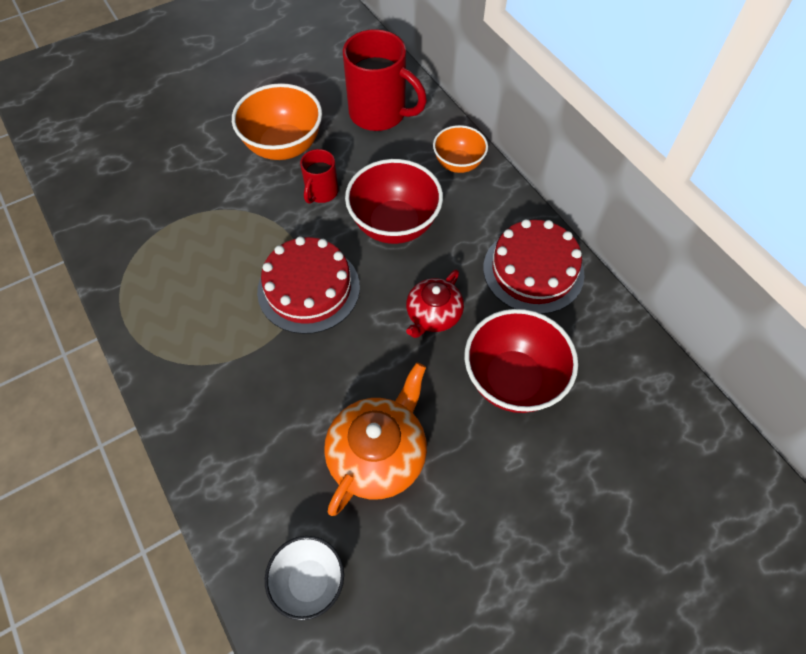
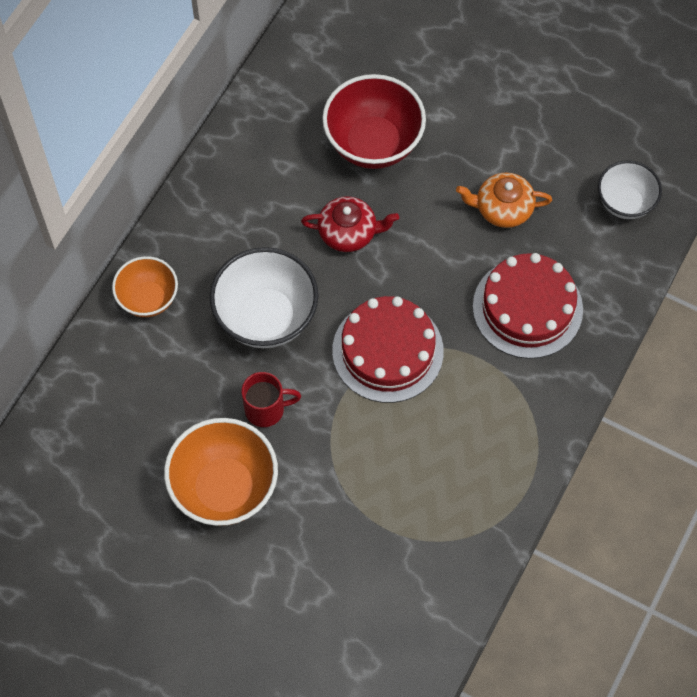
camera: 120 degrees left, 5 degrees up
orange teapot [324,362,427,516] -> orange teapot [456,173,552,228], size x0.65
red mug [343,29,427,131] -> none
red bowl [345,159,443,244] -> white bowl [210,247,318,348]
red cake [483,219,585,314] -> red cake moved to [473,253,583,359]

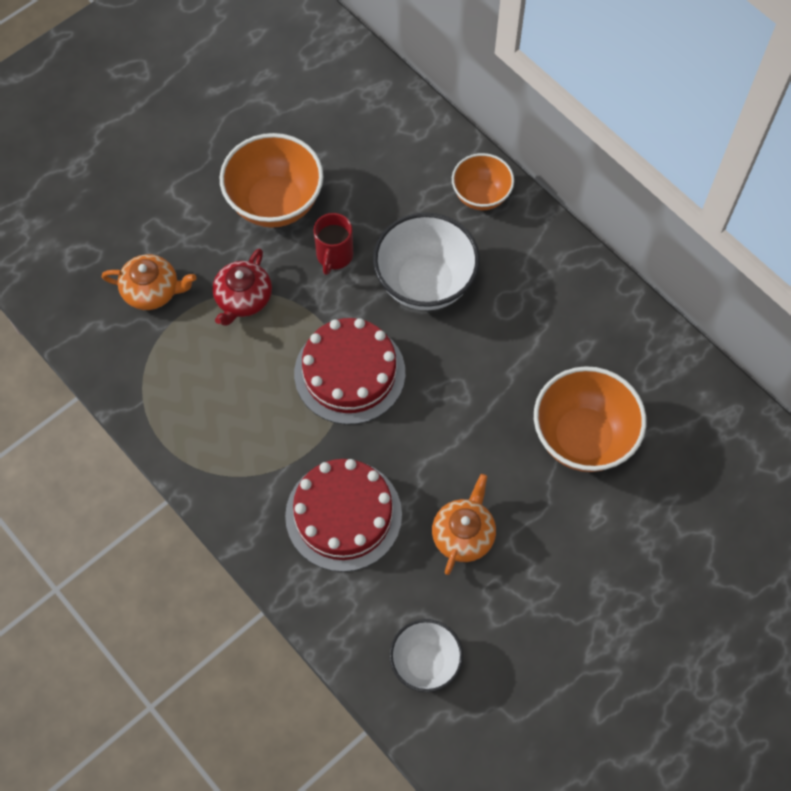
camera: 110 degrees right, 0 degrees up
red teapot [301,196,399,252] -> red teapot moved to [212,248,272,326]
red bowl [322,74,426,169] -> orange bowl [534,366,646,472]
none -> orange teapot [102,254,196,310]

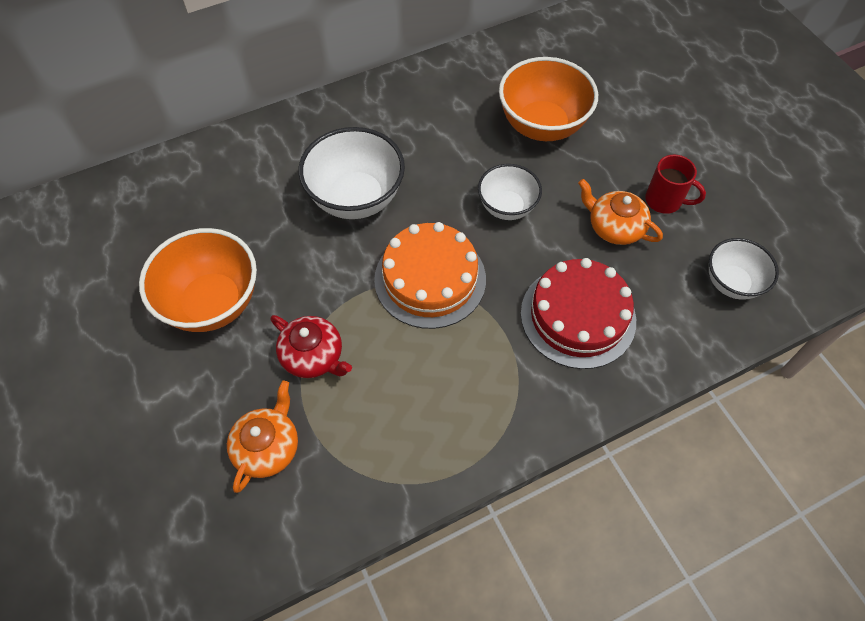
camera: 75 degrees left, 5 degrees down
red cake [294,318,405,425] -> orange cake [374,222,486,329]
red mug [314,213,353,275] -> red mug moved to [645,155,706,214]
orange bowl [452,153,514,210] -> none
none -> white bowl [478,164,542,220]

